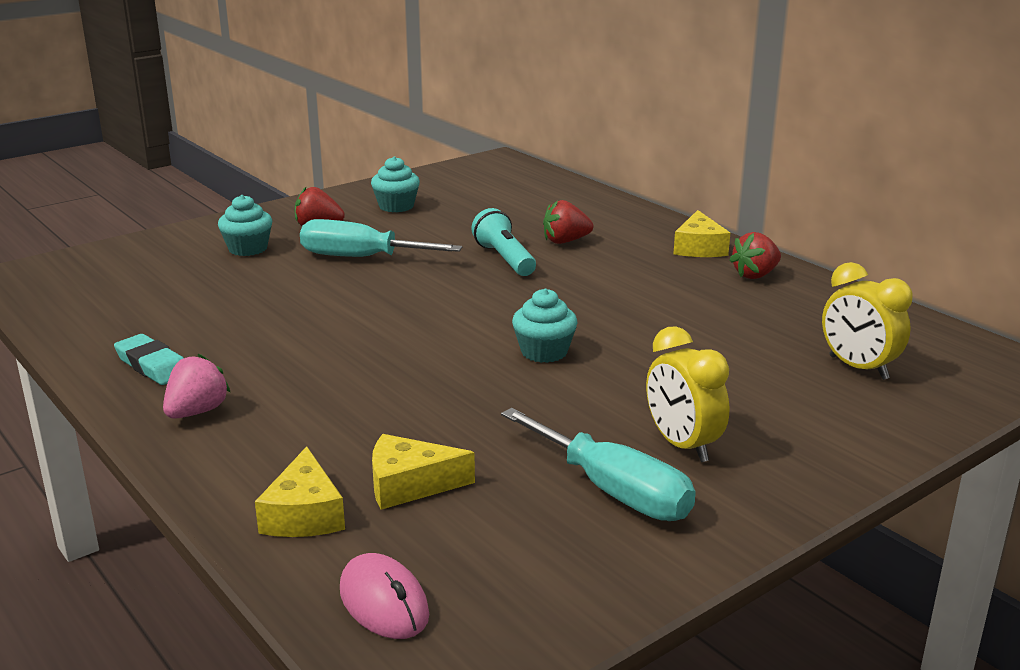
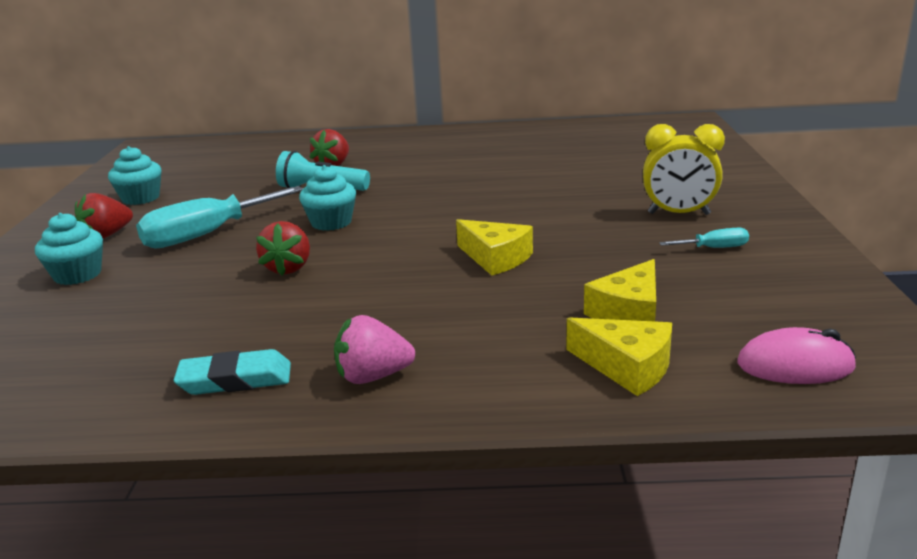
camera: 50 degrees left, 0 degrees up
pink strawberry [163,354,230,419] -> pink strawberry turned 75 degrees counterclockwise [334,315,415,384]
turquoise screwdriver [501,408,696,521] -> turquoise screwdriver [659,228,749,248], size x0.46
turquoise cupcake [512,289,578,363] -> turquoise cupcake moved to [299,165,356,231]
yellow cheese [673,210,730,257] -> yellow cheese moved to [456,219,533,275]
red strawberry [729,232,781,279] -> red strawberry moved to [256,221,310,276]
yellow clock [822,262,913,380] -> none

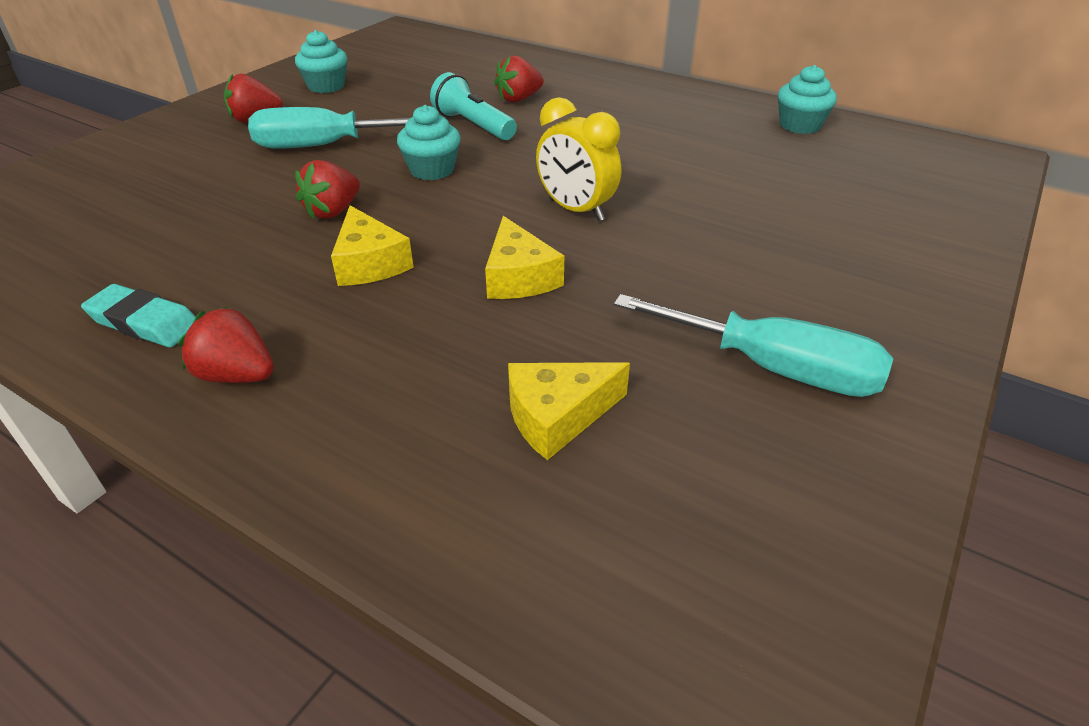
camera: 30 degrees right, 15 degrees up
turquoise cupcake [35,213,103,285] -> turquoise cupcake moved to [778,65,837,134]
pink strawberry [334,315,415,384] -> red strawberry [178,307,274,383]
yellow cheese [567,317,672,396] -> yellow cheese moved to [331,205,414,286]
yellow clock [643,124,725,215] -> yellow clock moved to [536,97,621,221]
turquoise screwdriver [659,228,749,248] -> turquoise screwdriver [614,294,893,397], size x2.18
pink mouse [737,327,856,384] -> none

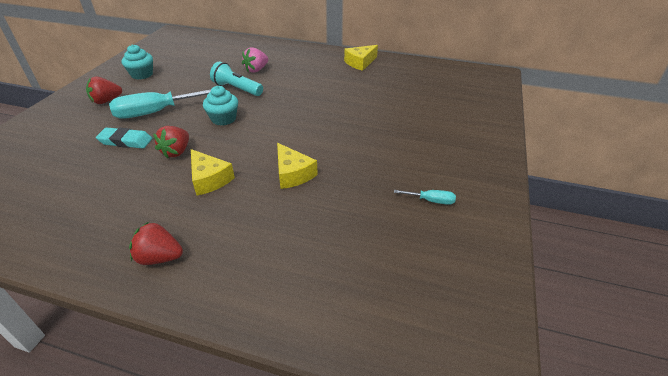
camera: 15 degrees left, 0 degrees up
turquoise eraser [81,284,196,347] -> turquoise eraser moved to [96,127,152,148]
red strawberry [494,55,544,103] -> pink strawberry [242,47,268,73]
yellow cheese [508,362,630,460] -> yellow cheese moved to [344,45,378,71]
yellow clock [536,97,621,221] -> none
turquoise screwdriver [614,294,893,397] -> turquoise screwdriver [394,190,456,205], size x0.46
turquoise cupcake [778,65,837,134] -> none

